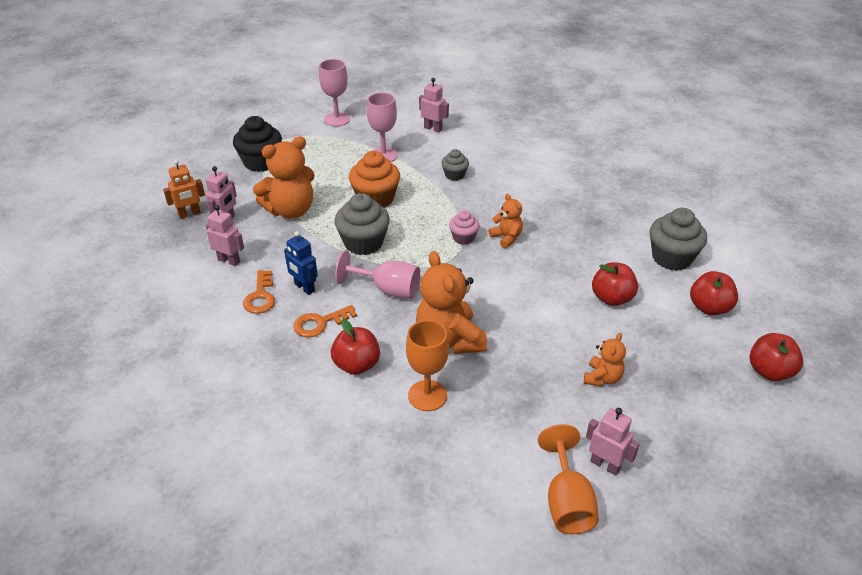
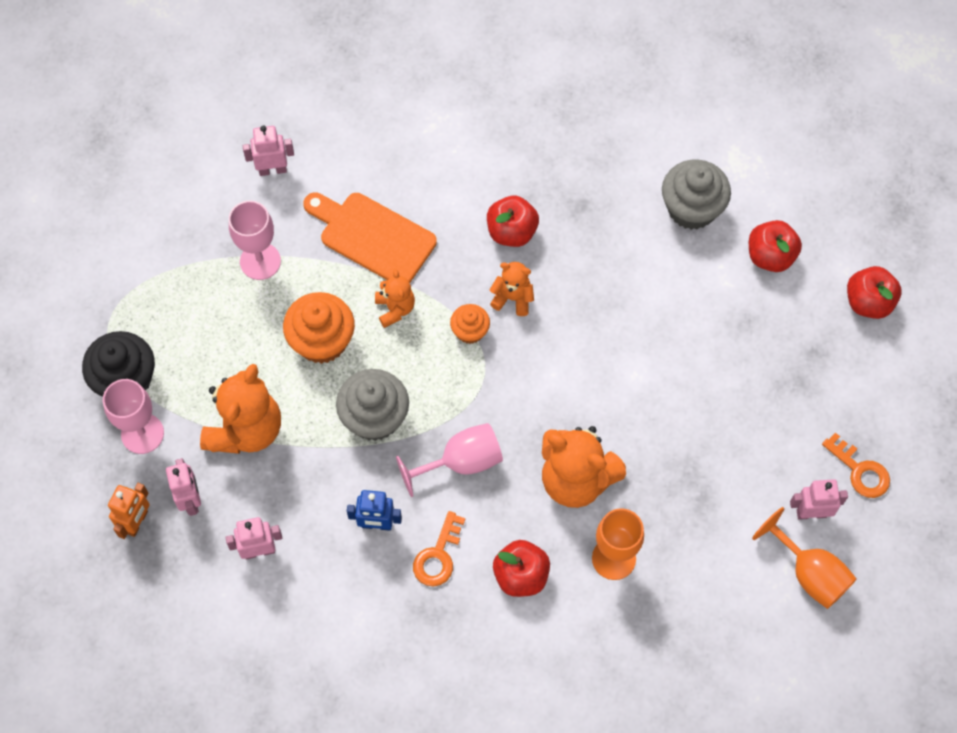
camera: 40 degrees left, 25 degrees up
orange key [243,270,275,314] -> orange key moved to [822,433,890,498]
pink goblet [319,59,350,126] -> pink goblet moved to [103,379,164,454]
grey cupcake [441,149,469,181] -> orange cutting board [303,193,437,283]
pink cupcake [449,210,480,245] -> orange cupcake [450,304,490,344]
orange teddy bear [584,333,626,386] -> orange teddy bear moved to [375,269,415,328]
red apple [592,262,638,306] -> red apple moved to [487,196,539,247]

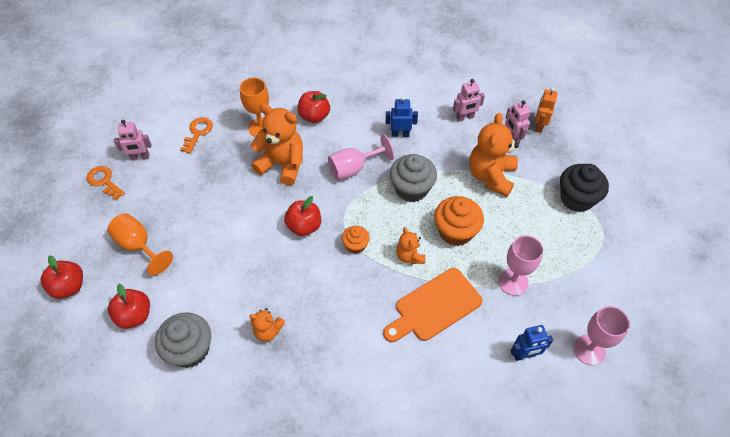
camera: 175 degrees right, 10 degrees down
pink goblet [103,379,164,454] -> pink goblet moved to [573,306,630,366]
pink robot [243,125,294,176] -> blue robot [511,325,553,361]
orange cutting board [303,193,437,283] -> orange cutting board turned 120 degrees clockwise [383,268,483,342]
orange key [413,511,465,587] -> orange key moved to [180,117,213,154]
red apple [487,196,539,247] -> red apple moved to [284,196,321,236]
orange teddy bear [490,262,534,316] -> orange teddy bear moved to [249,308,285,342]
orange goblet [752,507,857,609] -> orange goblet moved to [107,213,173,276]

